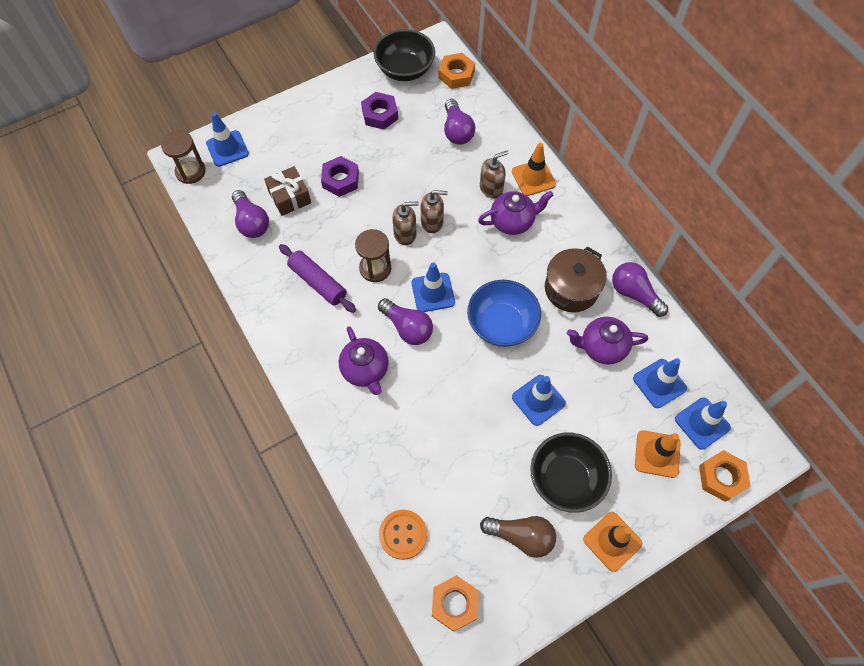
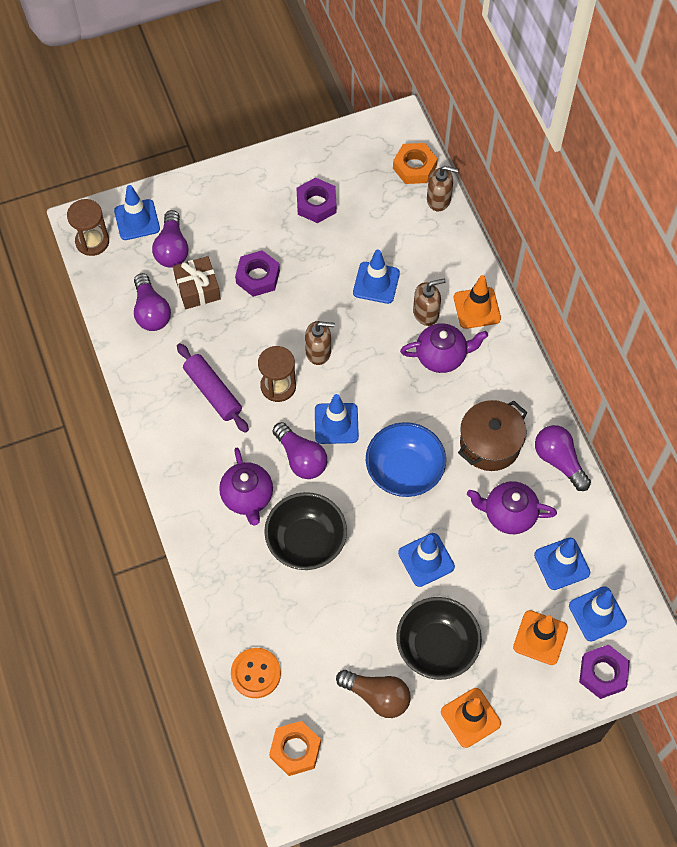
camera: 10 degrees right, 0 degrees up
black bowl [373,29,435,81] -> black bowl moved to [264,492,347,570]
brown soap dispenser [421,190,448,233] -> brown soap dispenser moved to [427,166,459,211]
purple light bulb [444,99,475,145] -> purple light bulb moved to [152,210,188,268]
orange nut [699,450,751,502] -> purple nut [579,644,630,699]
none -> blue traffic cone [353,249,400,304]

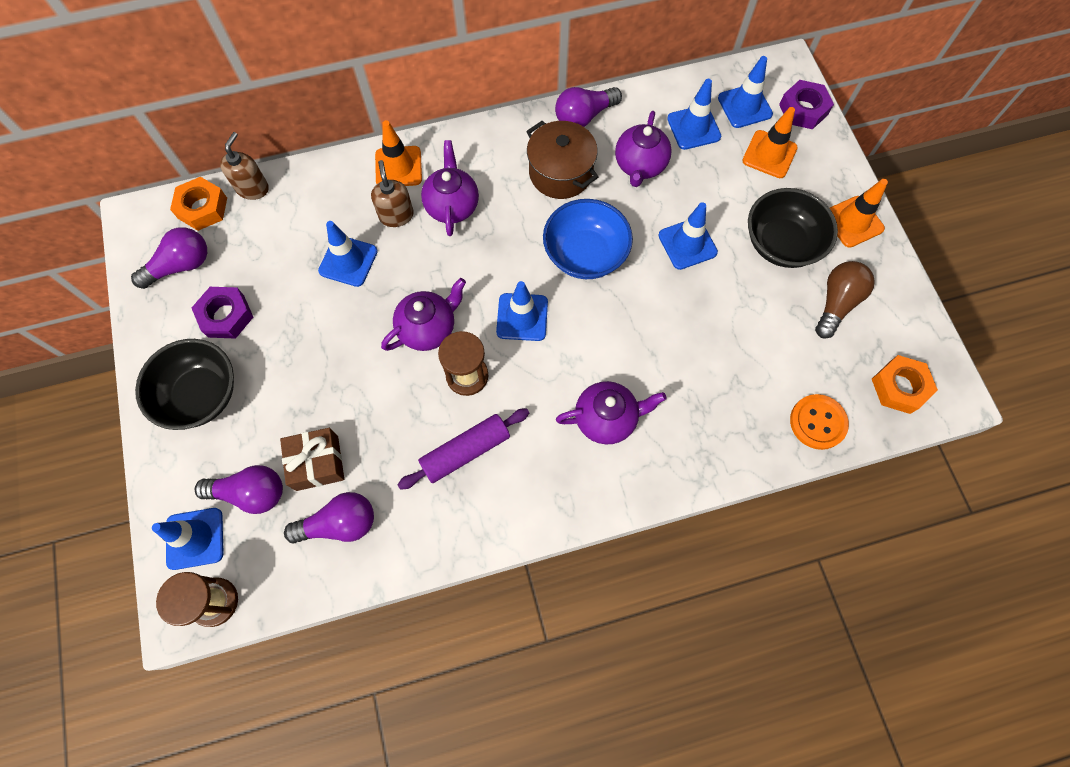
camera: 85 degrees left, 5 degrees up
purple nut [235,250,280,297] -> none
black bowl [264,492,347,570] -> black bowl moved to [135,339,234,430]
purple light bulb [273,422,327,479] -> purple light bulb moved to [131,227,207,289]
brown soap dispenser [305,321,335,365] -> purple teapot [381,278,466,351]

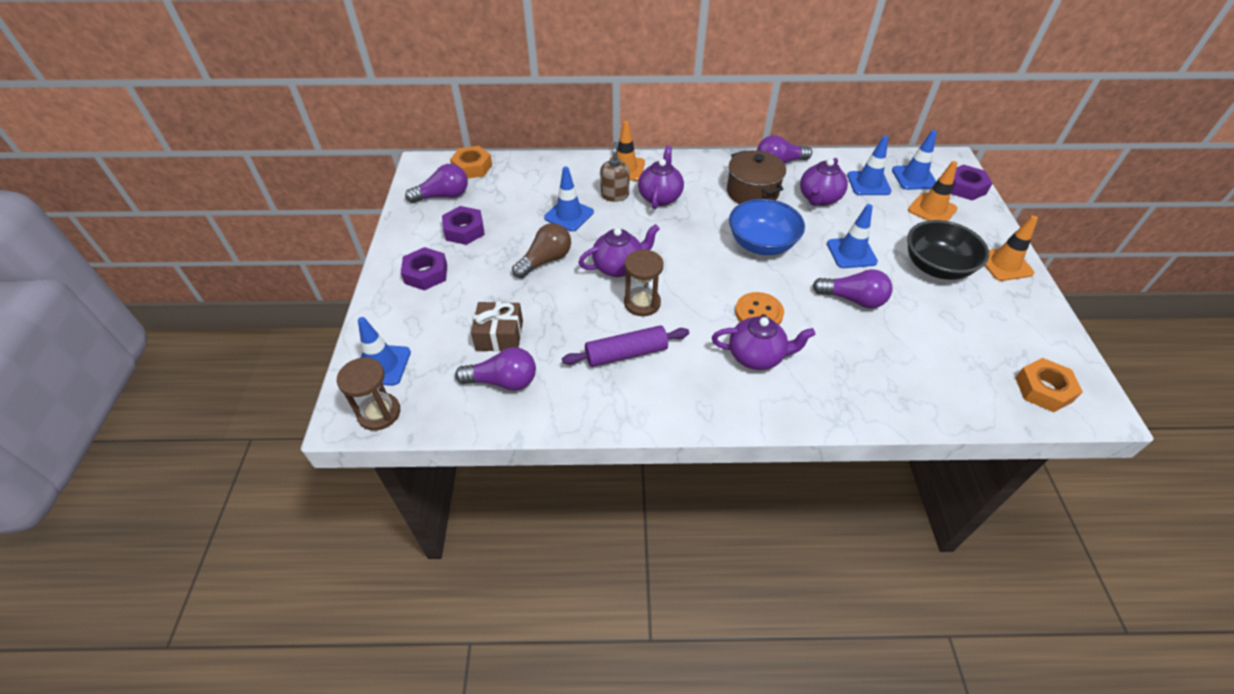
camera: 15 degrees right, 20 degrees down
black bowl [135,339,234,430] -> purple nut [401,247,447,291]
purple light bulb [195,465,283,514] -> purple light bulb moved to [812,269,892,308]
brown soap dispenser [220,132,269,200] -> none
blue traffic cone [496,281,548,341] -> none
orange button [790,394,849,450] -> orange button moved to [735,292,784,325]
brown light bulb [815,261,875,339] -> brown light bulb moved to [512,223,571,278]

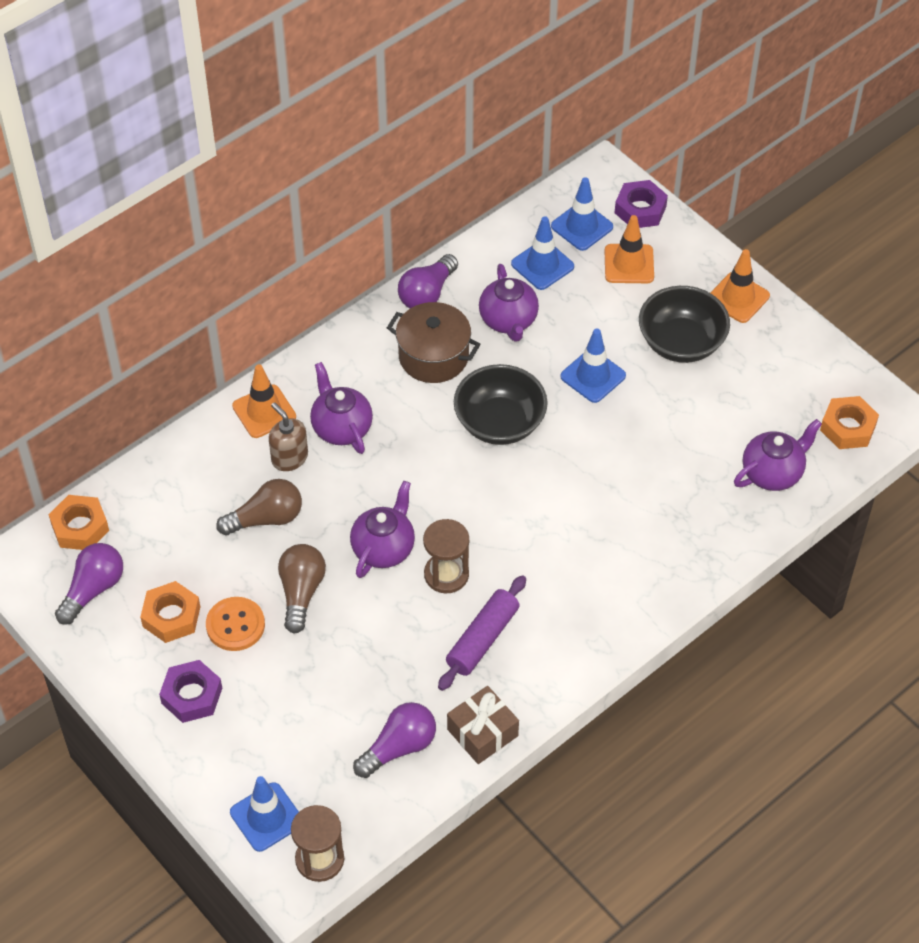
camera: 40 degrees left, 5 degrees up
purple nut [442,206,485,245] -> orange nut [140,581,200,643]
brown gift [471,302,523,352] -> brown gift moved to [447,686,519,764]
blue traffic cone [544,167,594,231] -> brown light bulb [216,479,302,535]
purple teapot [712,316,815,370] -> purple teapot moved to [734,419,822,491]
blue bowl [729,199,805,255] -> black bowl [454,364,548,445]
orange button [735,292,784,325] -> orange button moved to [206,597,265,651]
purple light bulb [812,269,892,308] -> none

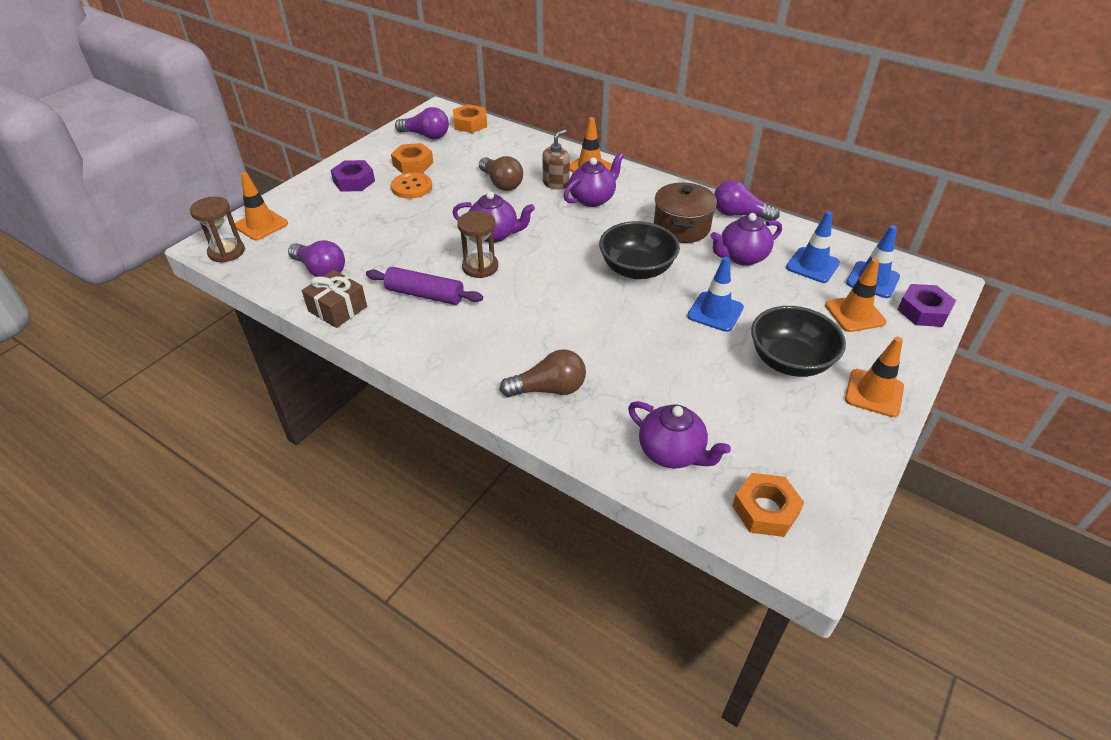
camera: 75 degrees right, 10 degrees down
blue traffic cone [230,776,299,852] -> orange traffic cone [235,172,288,241]
brown light bulb [278,544,326,634] -> brown light bulb moved to [500,349,586,397]

